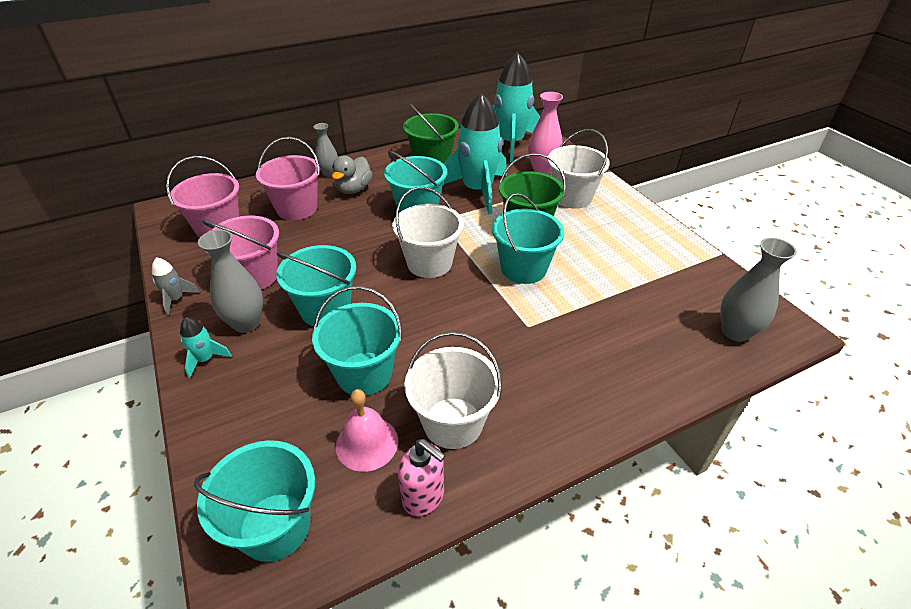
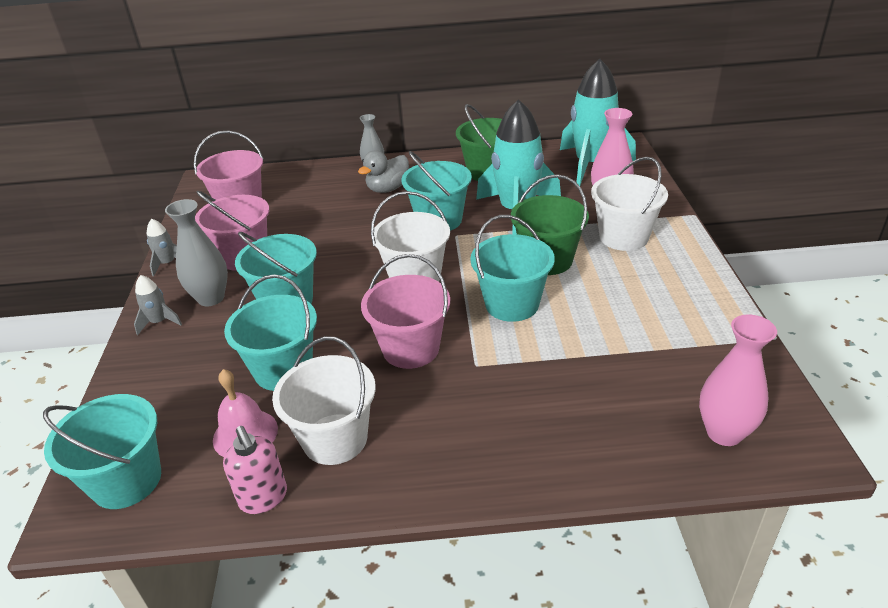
camera: 25 degrees right, 5 degrees down
turquoise rocket [180,317,232,378] -> grey rocket [134,275,182,335]
pink bucket [256,137,320,220] -> pink bucket moved to [361,254,450,369]
grey vase [720,238,797,342] -> pink vase [699,314,777,446]

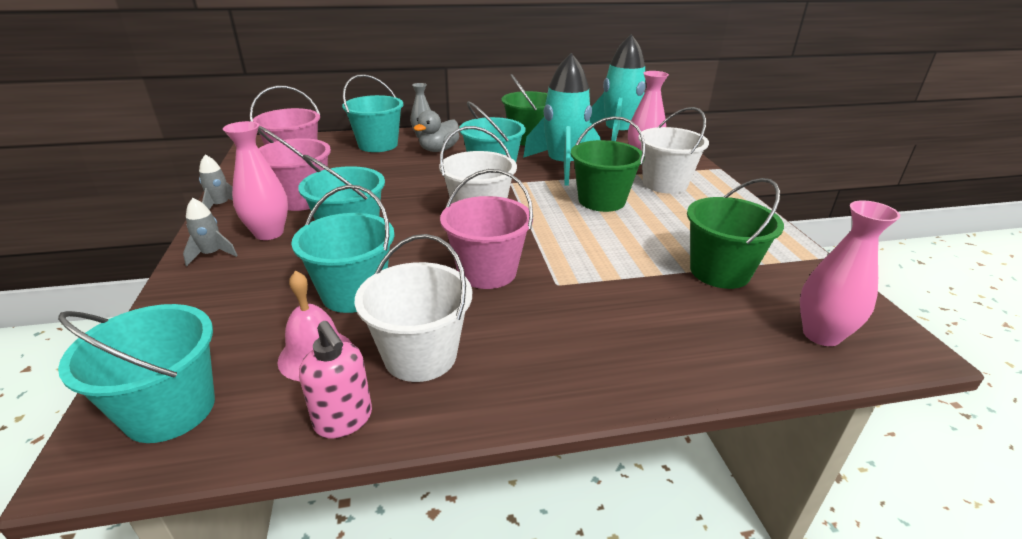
camera: 10 degrees left, 5 degrees down
grey vase [165,199,228,306] -> pink vase [223,121,288,240]
turquoise bucket [470,215,555,322] -> turquoise bucket moved to [342,74,403,152]
none -> green bucket [687,178,784,289]

